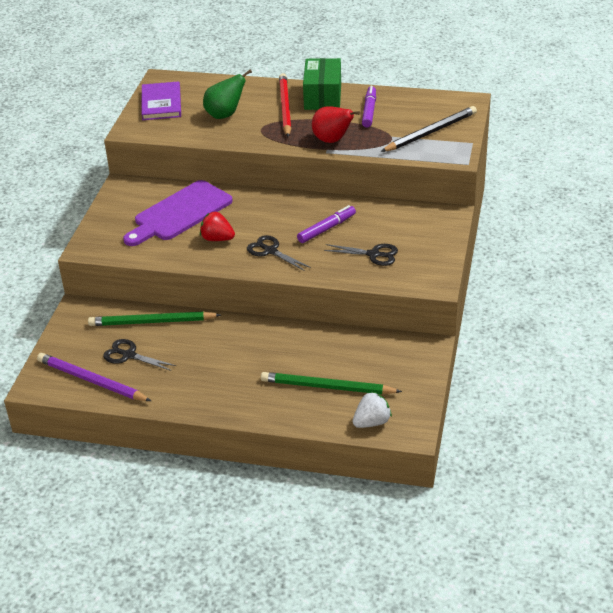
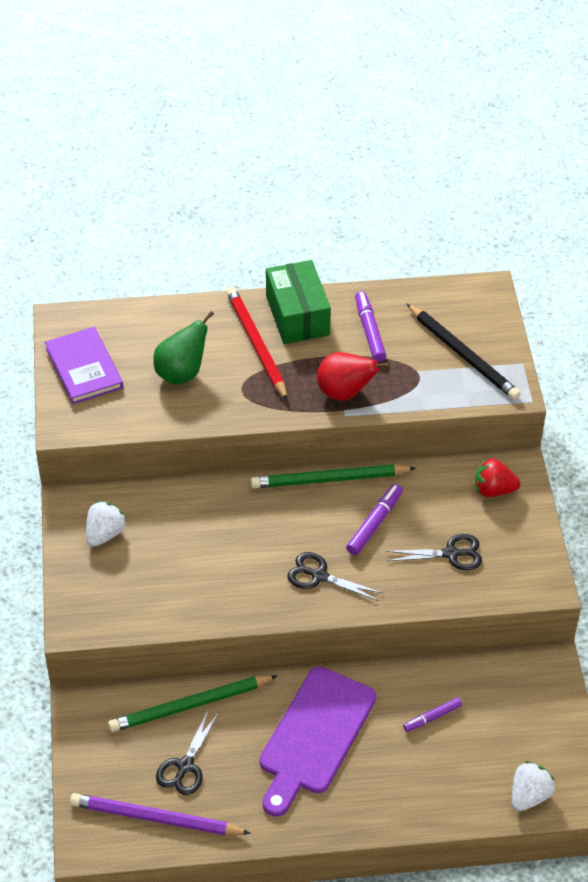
camera: 20 degrees left, 10 degrees up
black scissors [103,339,176,371] -> black scissors turned 75 degrees counterclockwise [156,709,219,795]
purple cutting board [123,180,233,246] -> purple cutting board moved to [259,667,376,817]
red strawberry [200,212,235,241] -> red strawberry moved to [475,458,520,497]
green pencil [261,372,402,394] -> green pencil moved to [251,464,416,488]
black pencil [381,106,477,152] -> black pencil turned 105 degrees clockwise [406,303,521,400]
none -> white strawberry [86,501,127,547]
none -> purple marker [403,697,462,732]

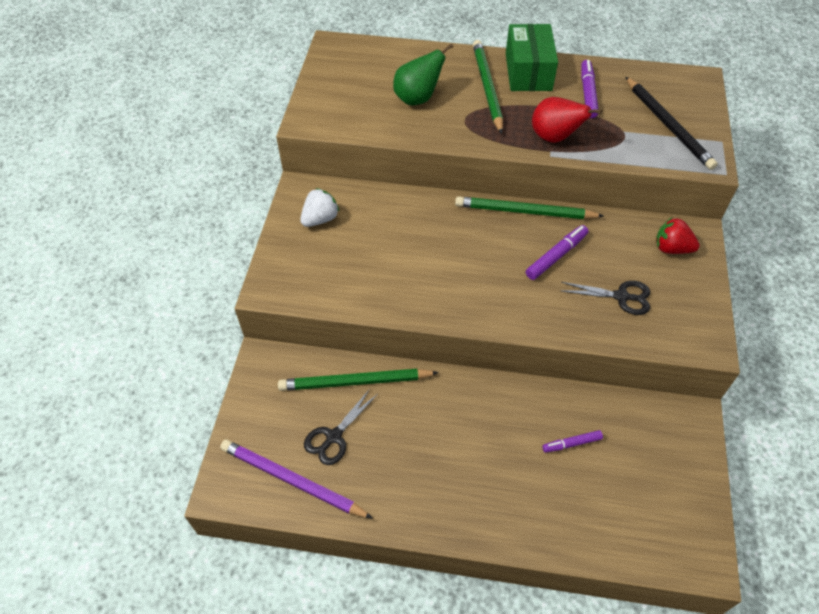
camera: 15 degrees right, 5 degrees up
purple book [45,327,123,404] -> none
red pencil [226,287,288,401] -> green pencil [473,40,503,134]
purple cutting board [259,667,376,817] -> none
black scissors [287,552,382,601] -> none
white strawberry [512,761,555,811] -> none

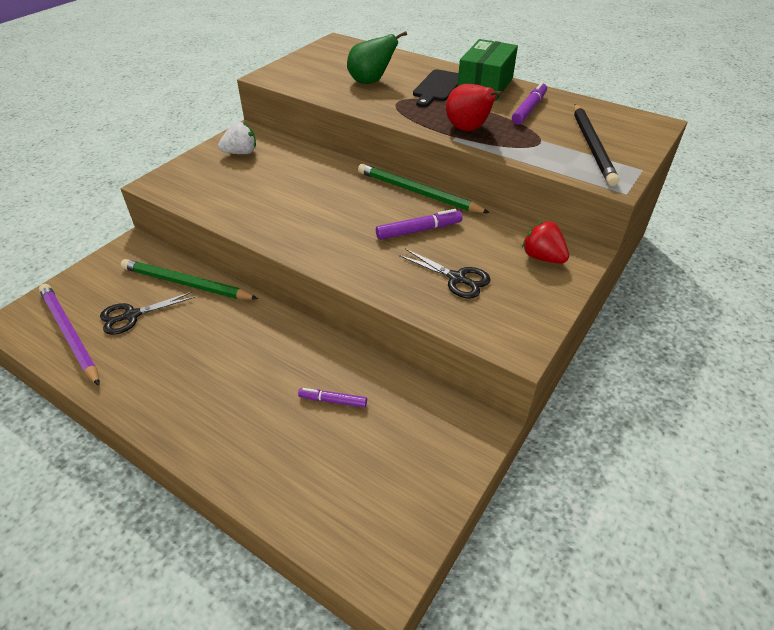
camera: 25 degrees right, 10 degrees down
green pencil [473,40,503,134] -> black cutting board [413,69,459,107]

